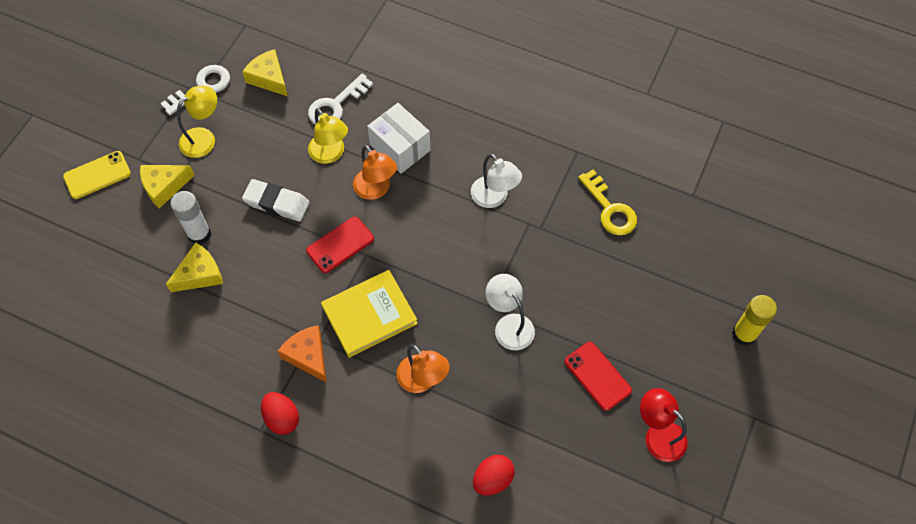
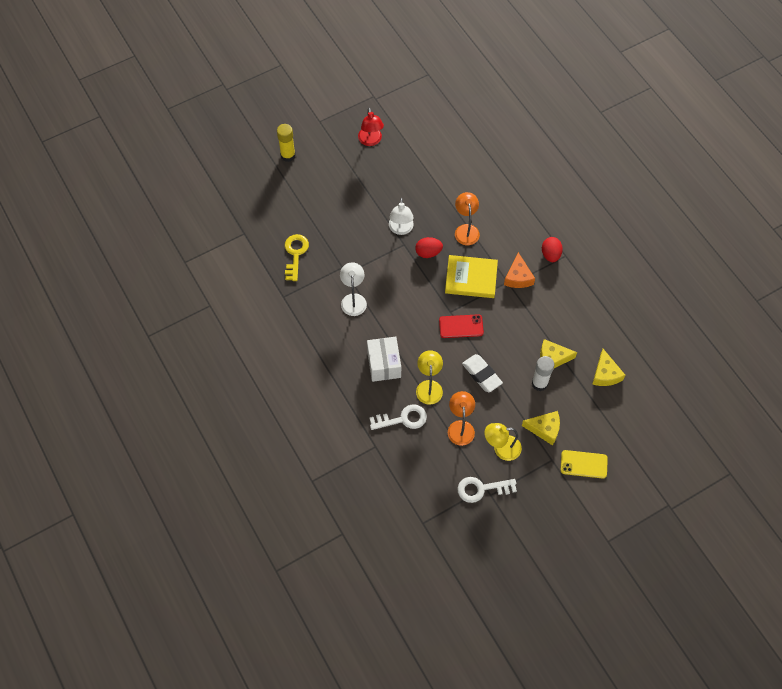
camera: 145 degrees left, 0 degrees up
yellow cheese [242,49,288,96] -> yellow cheese moved to [592,349,625,386]
orange lamp [353,145,397,200] -> orange lamp moved to [448,391,475,446]
red egg [473,454,515,496] -> red egg moved to [415,237,443,258]
red phone [565,342,632,411] -> none

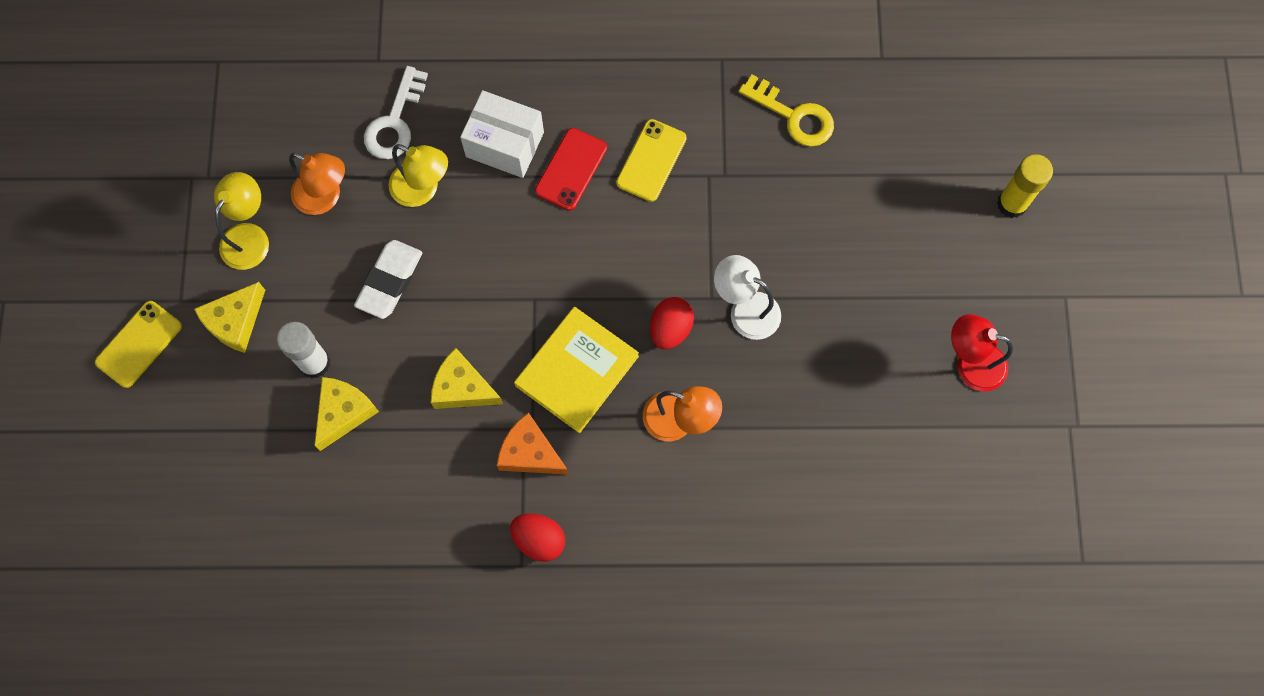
camera: 120 degrees right, 10 degrees up
white lamp [340,262,367,316] -> yellow phone [616,119,687,202]
red phone [439,314,484,338] -> red phone moved to [535,128,607,211]
white key [458,477,517,503] -> none
white eraser [462,354,503,392] -> white eraser turned 60 degrees counterclockwise [354,240,422,319]
yellow cheese [592,349,625,386] -> yellow cheese moved to [431,348,503,409]

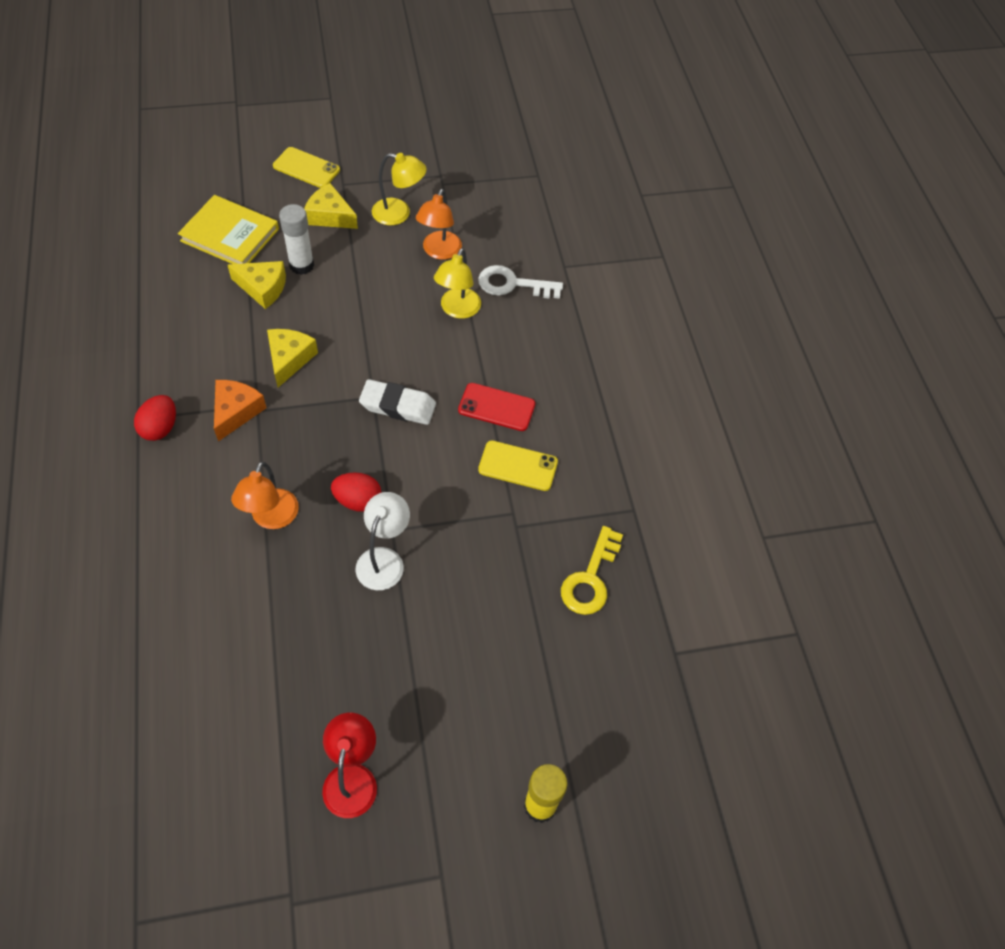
camera: 75 degrees right, 15 degrees down
white eraser [354,240,422,319] -> white eraser moved to [359,379,436,425]
white box [460,90,544,178] -> none
yellow book [514,307,639,433] -> yellow book moved to [178,195,279,264]

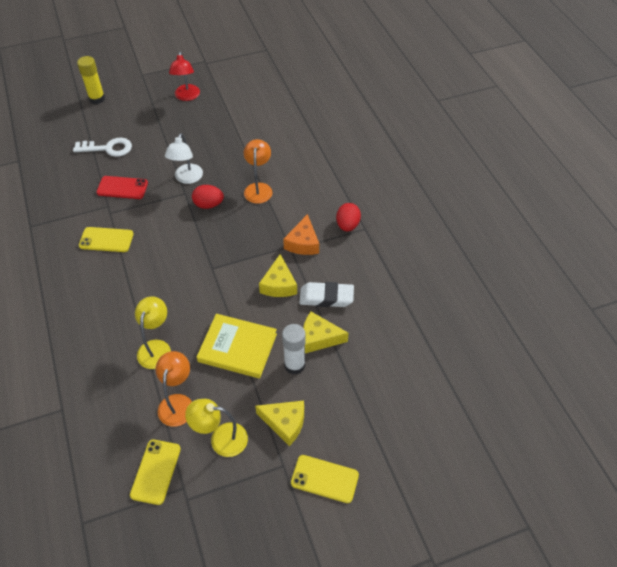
camera: 175 degrees right, 5 degrees down
yellow book [178,195,279,264] -> yellow book moved to [197,314,277,378]
white eraser [359,379,436,425] -> white eraser moved to [299,282,354,307]
red phone [458,383,535,431] -> red phone moved to [96,176,148,199]
white key [478,265,563,299] -> white key moved to [73,138,132,157]
yellow key [561,526,623,615] -> none
none -> yellow phone [130,440,181,505]

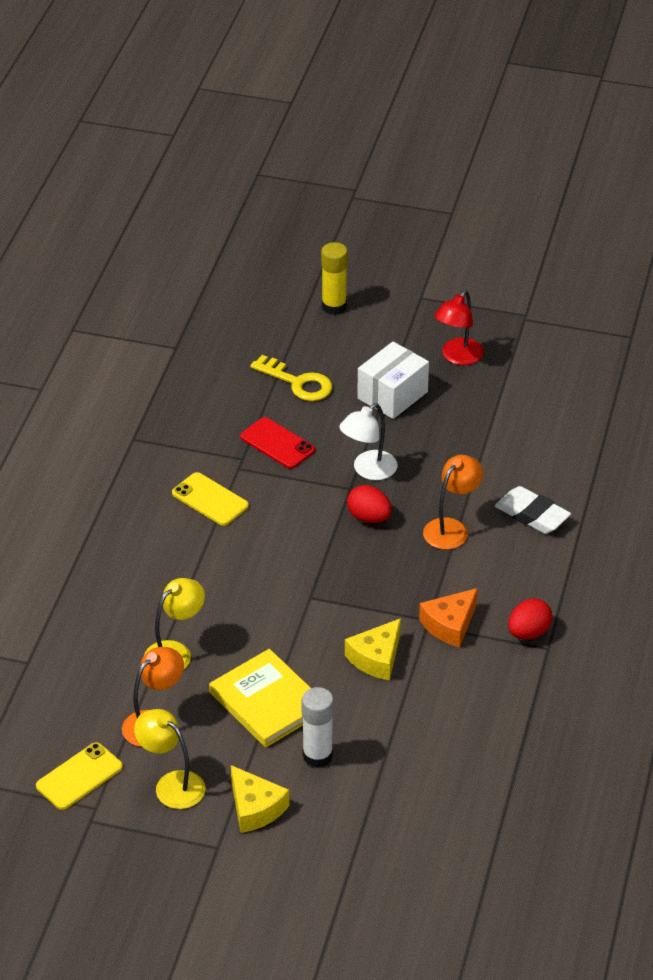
camera: 35 degrees right, 10 degrees down
white key [73,138,132,157] -> yellow key [250,355,332,401]
yellow phone [291,455,359,503] -> none
white eraser [299,282,354,307] -> white eraser moved to [495,486,571,534]
yellow cheese [303,312,349,353] -> none
none -> white box [357,342,429,419]

